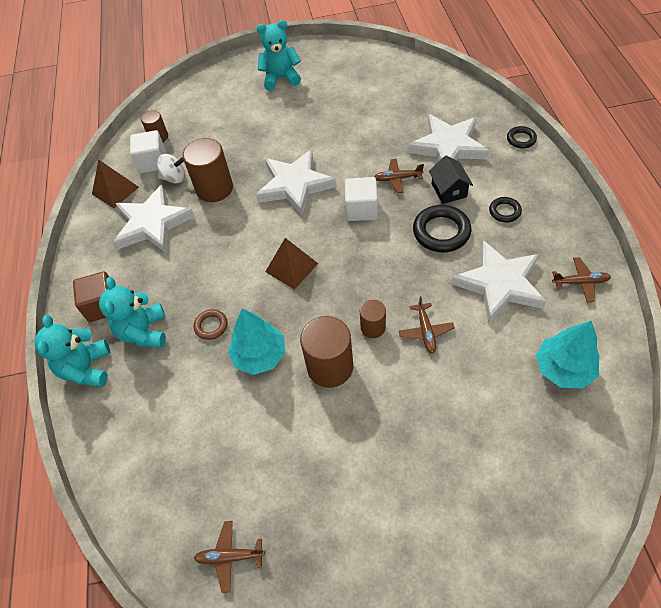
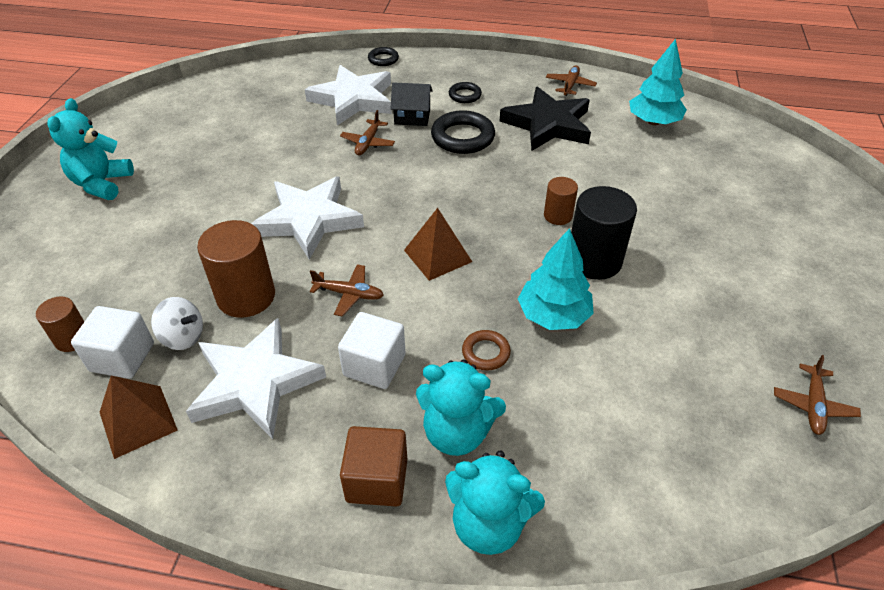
camera: 75 degrees left, 10 degrees down
white spinning top [157,154,185,184] -> white spinning top turned 90 degrees clockwise [151,297,203,350]
brown cylinder [300,316,353,388] -> black cylinder [571,186,637,280]
white cube [345,177,378,221] -> white cube moved to [338,312,406,389]
brown plane [399,296,455,354] -> brown plane moved to [310,264,384,316]
white star [451,240,546,323] -> black star [500,87,591,151]

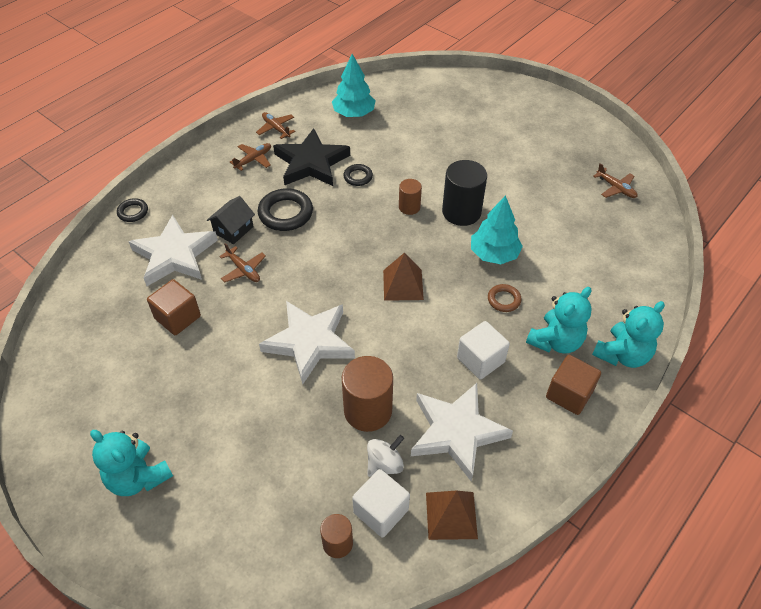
camera: 60 degrees left, 5 degrees up
brown plane [310,264,384,316] -> brown plane moved to [230,143,271,171]
black ring [449,82,482,103] -> black ring moved to [343,164,373,186]
none -> brown cube [147,279,201,335]

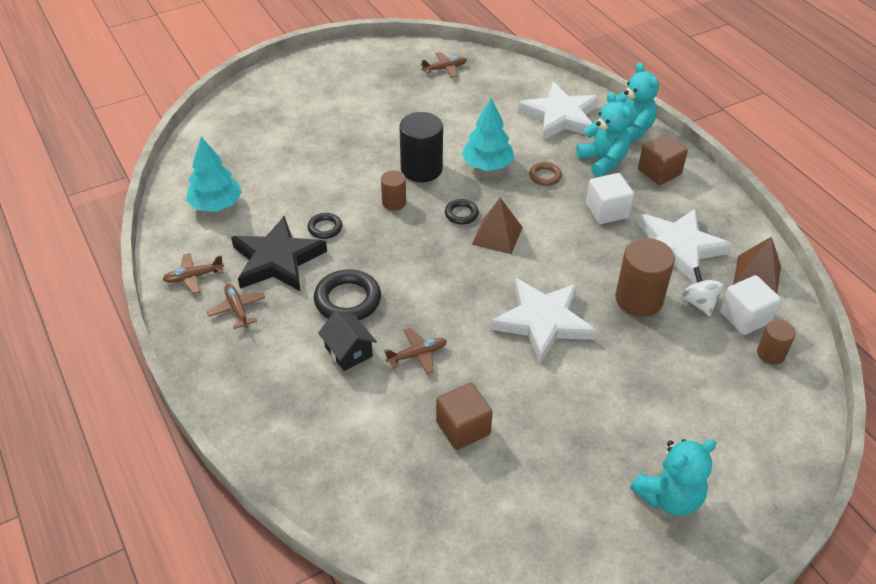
camera: 70 degrees left, 5 degrees down
black ring [117,198,148,222] -> black ring moved to [445,199,479,224]
white star [128,215,218,286] -> white star moved to [518,82,599,140]

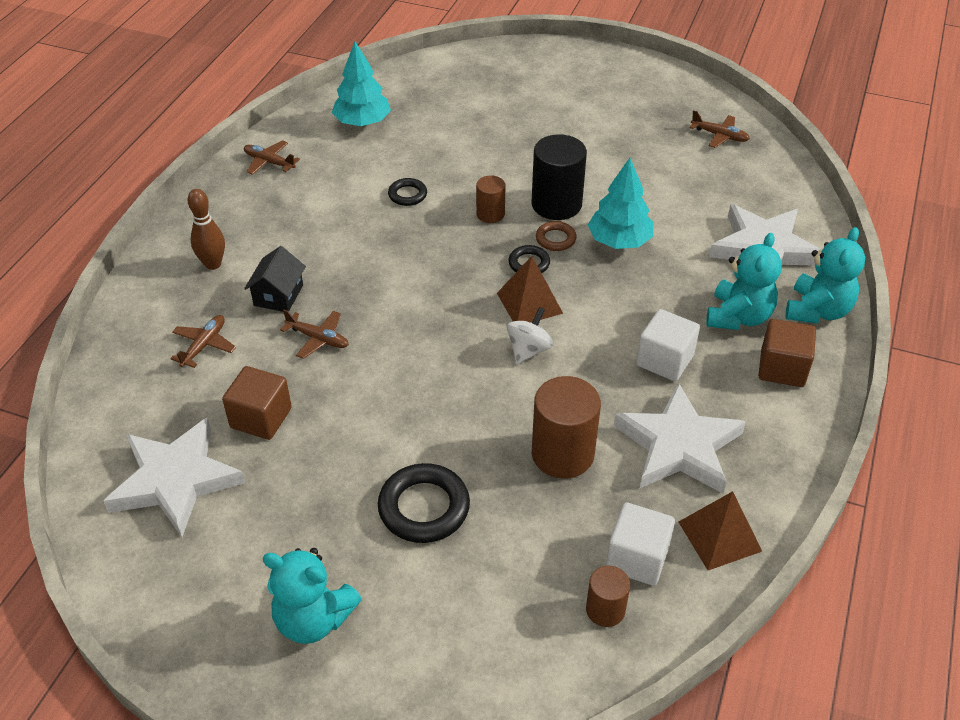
camera: 50 degrees right, 0 degrees up
brown plane [207,284,265,329] -> brown plane moved to [170,315,236,368]
black star [231,216,327,291] -> none
black ring [314,269,381,320] -> black ring moved to [378,463,470,543]
white star [491,278,596,364] -> white star moved to [104,417,245,537]
brown ring [529,162,562,186] -> brown ring moved to [536,221,577,251]
white spinning top [682,267,724,316] -> white spinning top moved to [507,307,553,364]
none -> brown bowling pin [187,189,225,270]

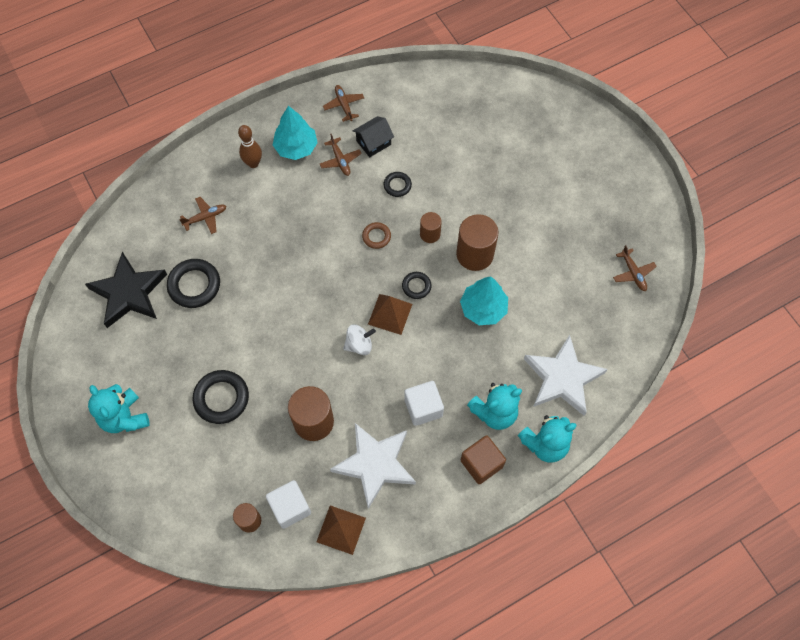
camera: 40 degrees right, 20 degrees up
white star [104,417,245,537] -> black star [85,252,167,328]
brown cube [222,366,292,440] -> black ring [167,259,220,308]
black house [244,246,306,312] -> black house moved to [353,116,394,157]
brown plane [280,309,349,359] -> brown plane moved to [320,134,362,176]
turquoise tree [332,42,391,127] -> turquoise tree moved to [273,106,318,160]
black cylinder [531,134,587,220] -> brown cylinder [456,214,499,271]
brown ring [536,221,577,251] -> brown ring moved to [362,222,391,249]

